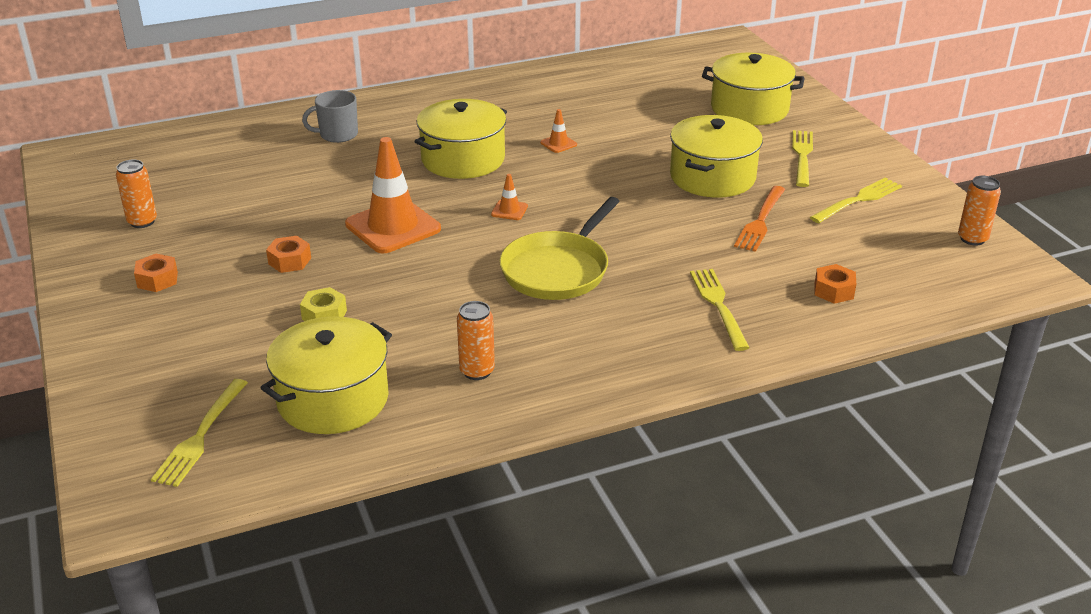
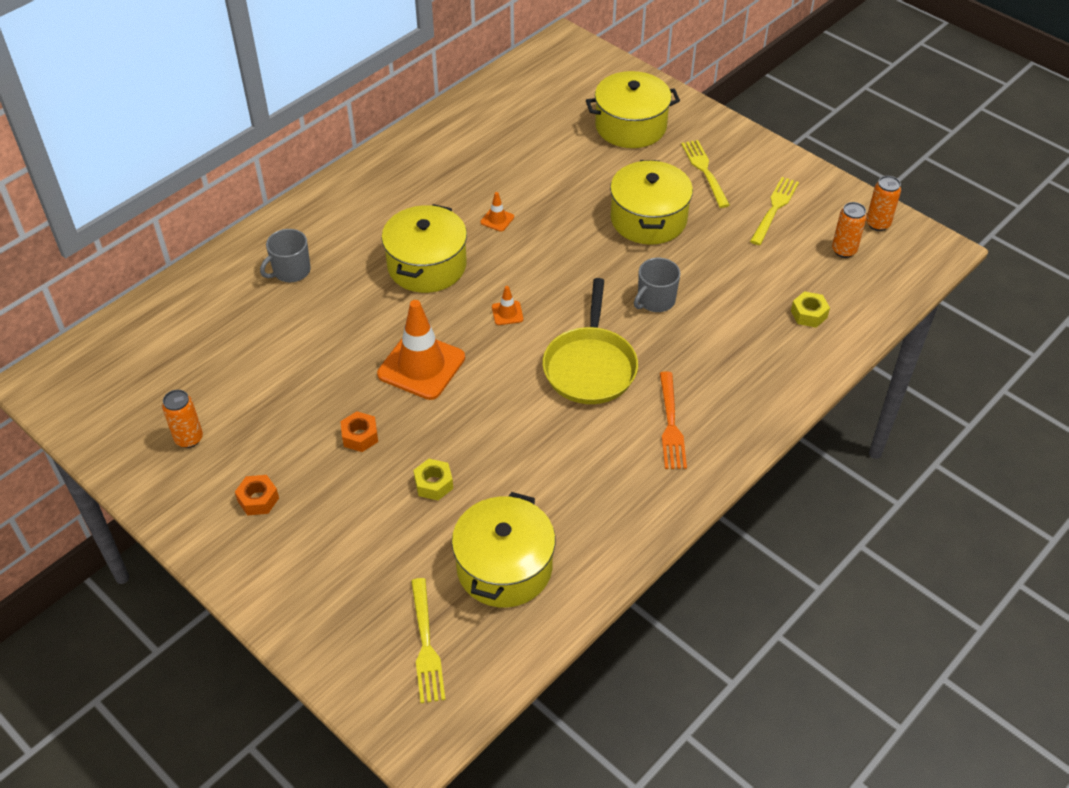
camera: 25 degrees left, 15 degrees up
orange can [457,301,495,380] -> orange can moved to [832,202,867,258]
yellow fork [690,269,750,351] -> none
orange fork [734,186,785,252] -> orange fork moved to [660,372,687,469]
orange nut [815,264,856,304] -> yellow nut [791,291,830,328]
none -> grey mug [634,258,680,312]

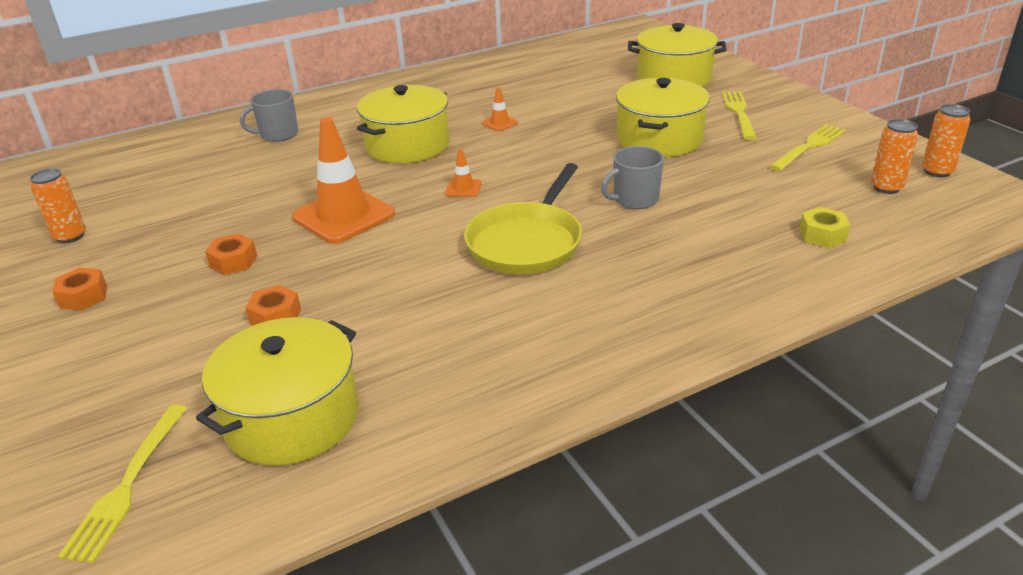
camera: 20 degrees right, 15 degrees down
yellow nut [413,459,453,501] -> orange nut [245,285,301,326]
orange fork [660,372,687,469] -> none

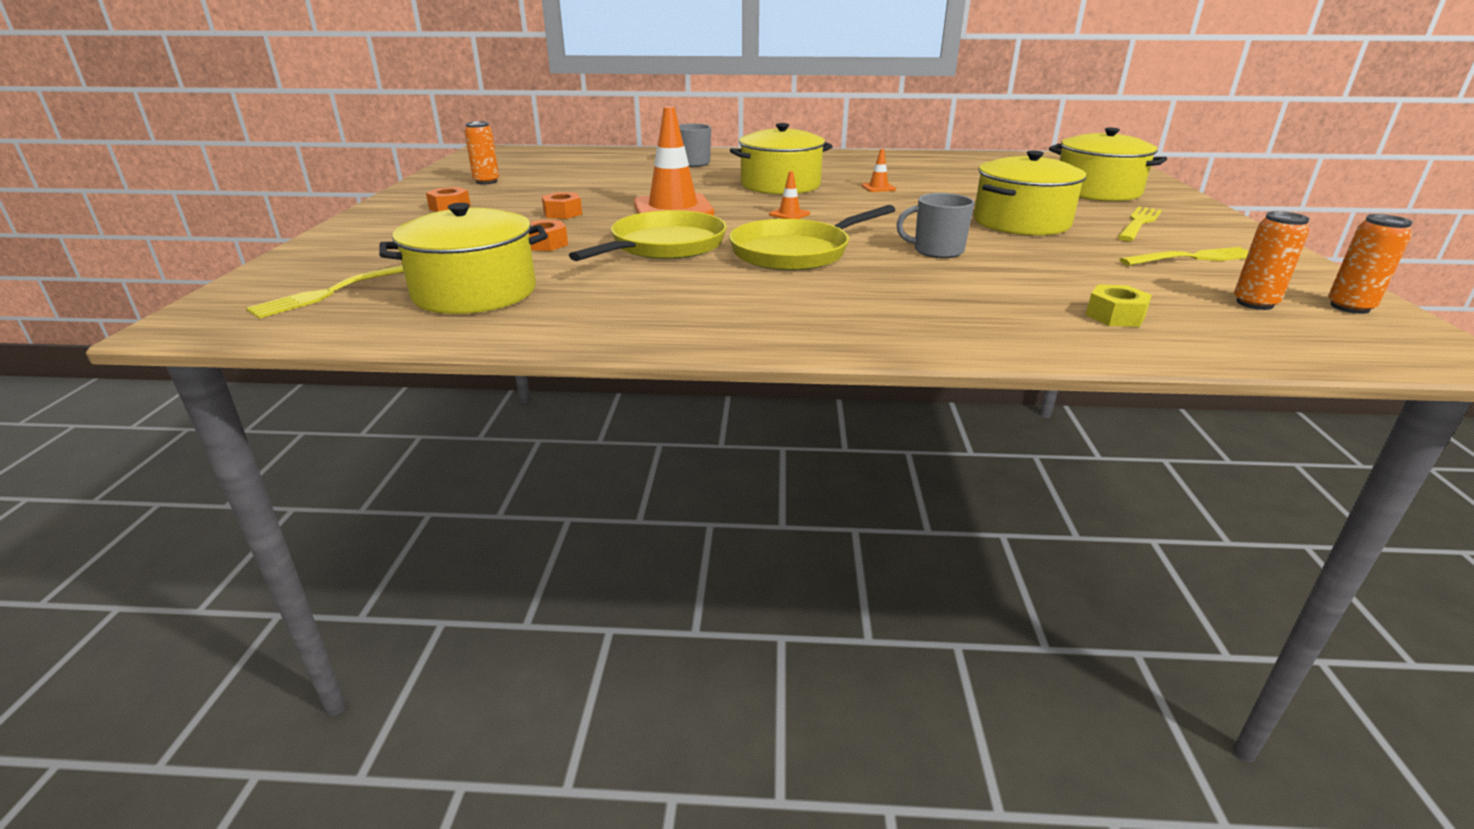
camera: 30 degrees right, 5 degrees down
none -> yellow pan [569,210,727,261]

